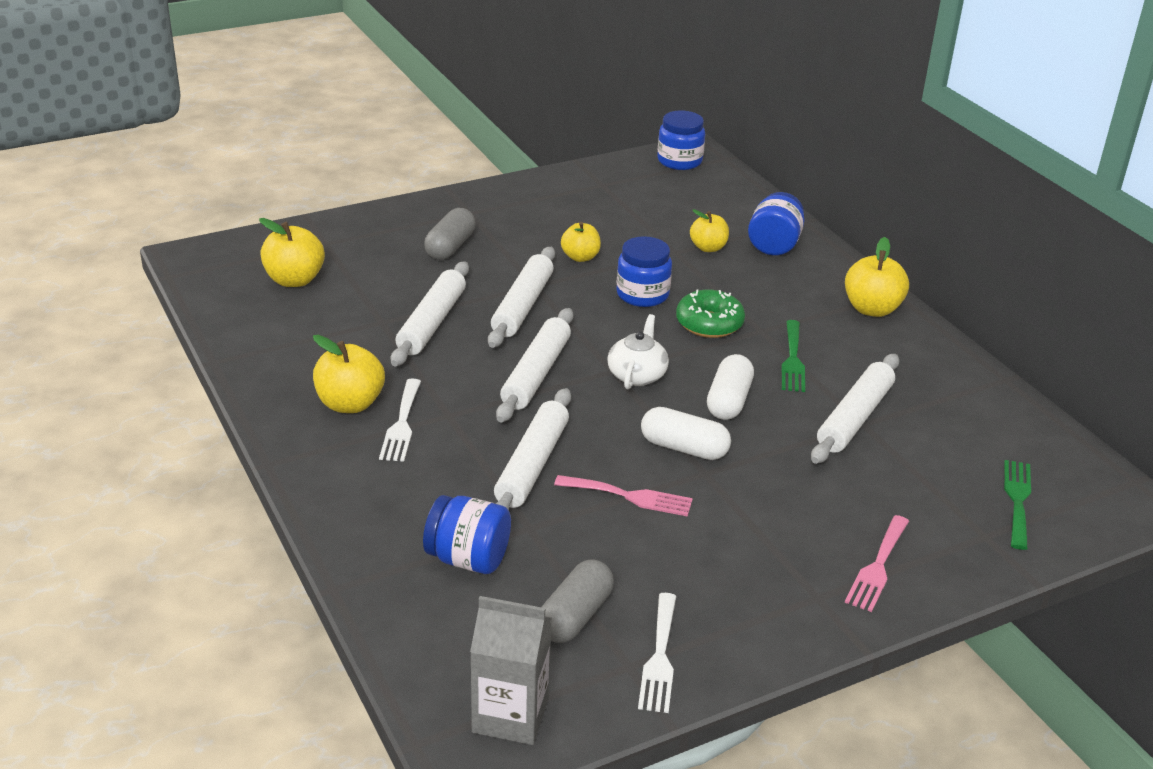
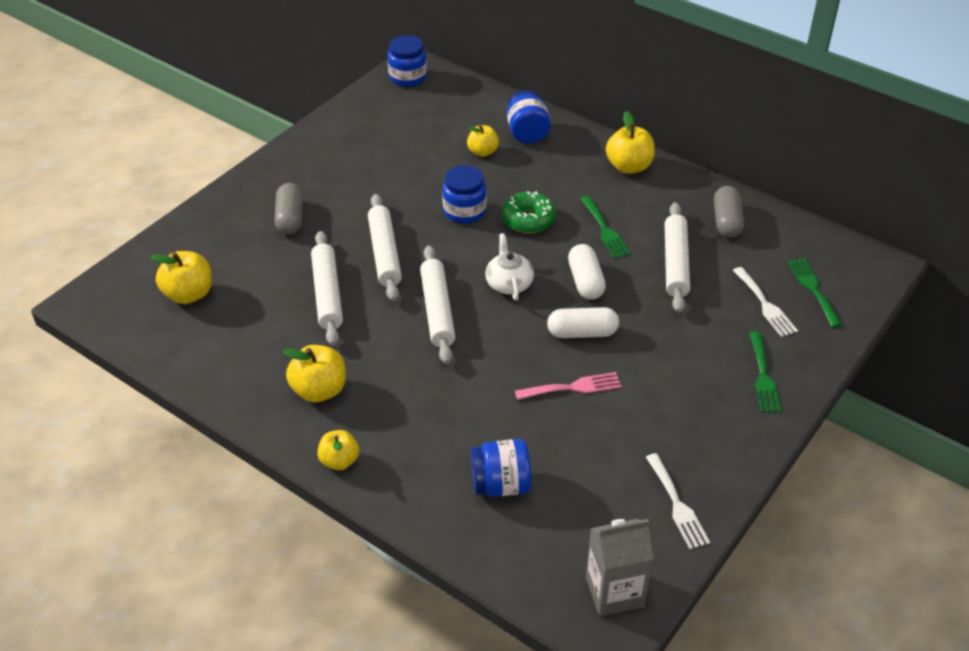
camera: 25 degrees left, 10 degrees up
white fork [379,378,421,462] -> white fork moved to [733,267,798,337]
white rolling pin [494,388,571,510] -> none
grey capsule [542,559,614,643] -> grey capsule moved to [714,186,744,238]
yellow apple [561,222,601,262] -> yellow apple moved to [317,430,359,470]
pink fork [845,515,909,612] -> green fork [749,332,781,412]

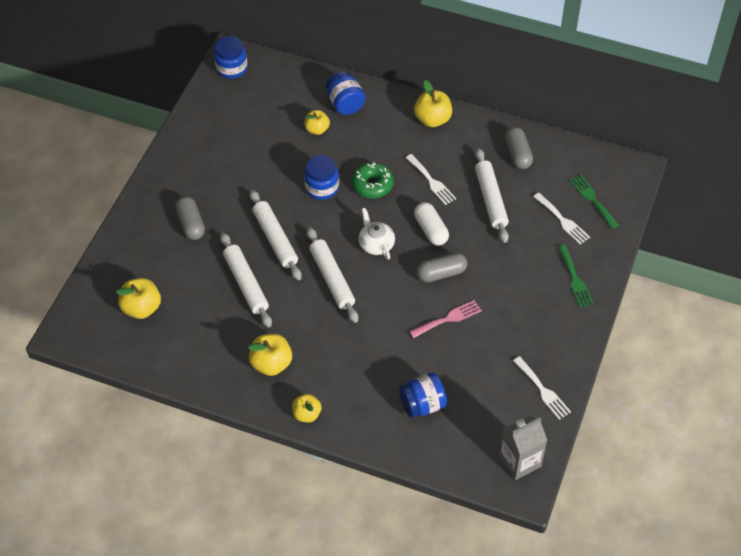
camera: 15 degrees left, 10 degrees up
white capsule [547,307,619,338] -> grey capsule [416,253,467,282]
green fork [580,196,630,258] -> white fork [406,154,456,205]

